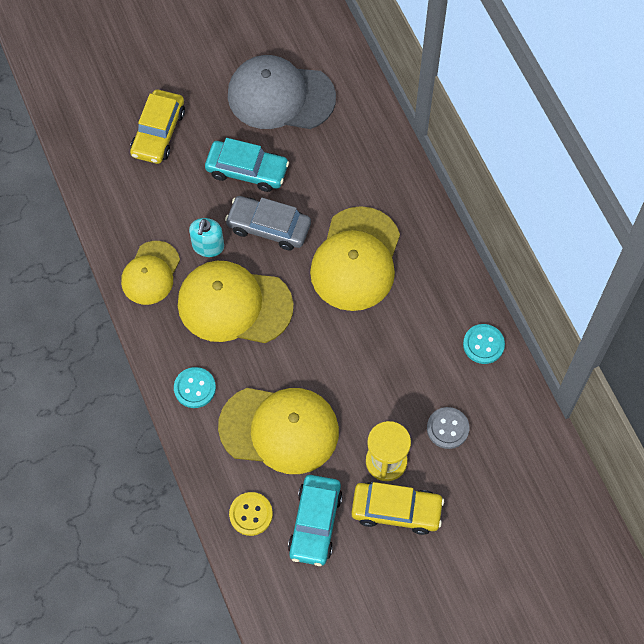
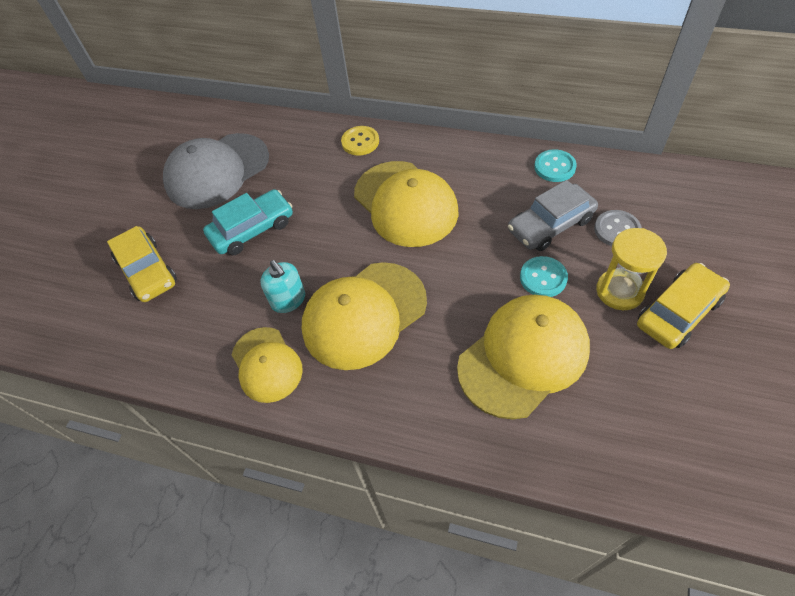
camera: 45 degrees left, 10 degrees down
turquoise button [174,367,216,408] -> turquoise button moved to [520,256,568,297]
grey car [225,196,311,250] -> grey car moved to [508,180,598,251]
yellow button [229,492,273,536] -> yellow button moved to [341,126,379,155]
turquoise car [288,475,343,566] -> none

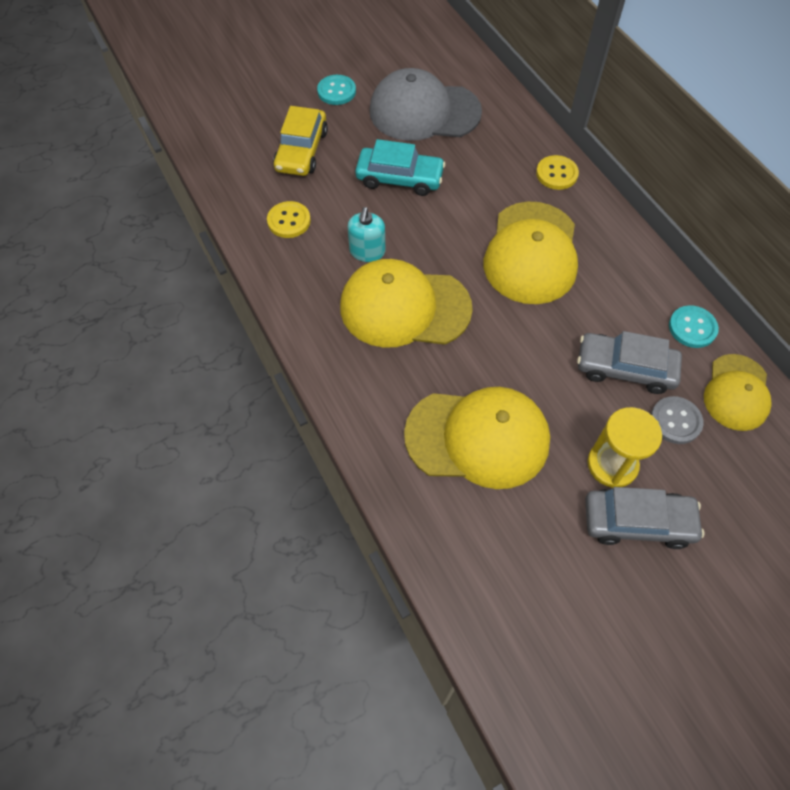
camera: 40 degrees right, 5 degrees up
yellow cap [232,327,303,403] -> yellow cap moved to [704,354,771,431]
turquoise button [520,256,568,297] -> turquoise button moved to [317,75,356,105]
yellow car [637,263,730,349] -> grey car [585,487,704,549]
none -> yellow button [267,201,311,238]

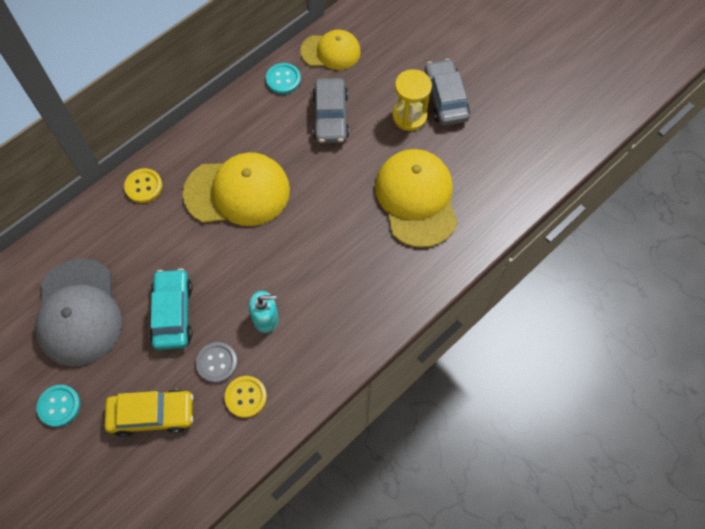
camera: 105 degrees left, 5 degrees up
yellow cap [340,259,473,348] -> none
grey button [651,396,703,444] -> grey button moved to [196,342,237,383]

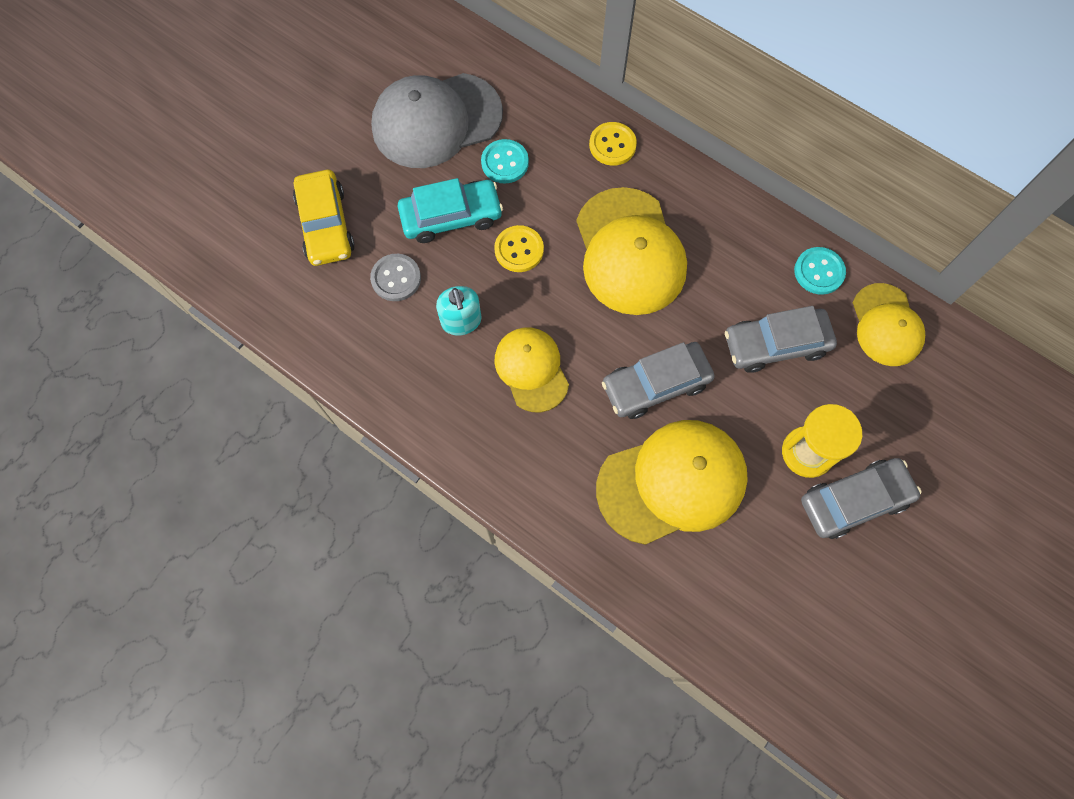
camera: 80 degrees right, 5 degrees up
turquoise button [36,385,80,427] -> turquoise button moved to [481,139,529,183]
yellow button [225,376,267,418] -> yellow button moved to [494,225,544,272]
none -> yellow cap [495,328,569,412]
none -> grey car [602,342,715,419]

